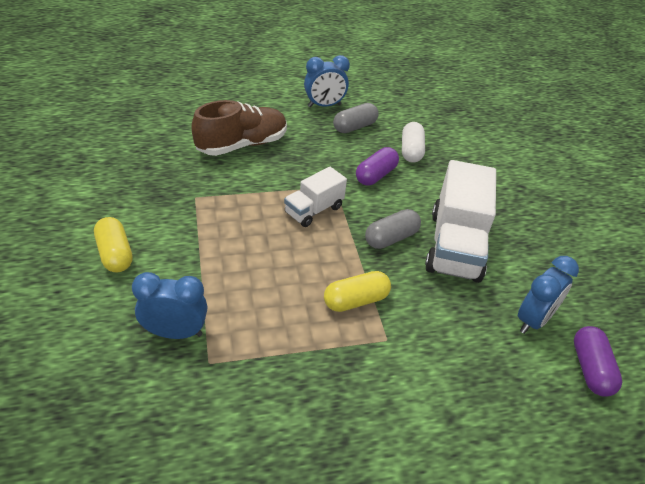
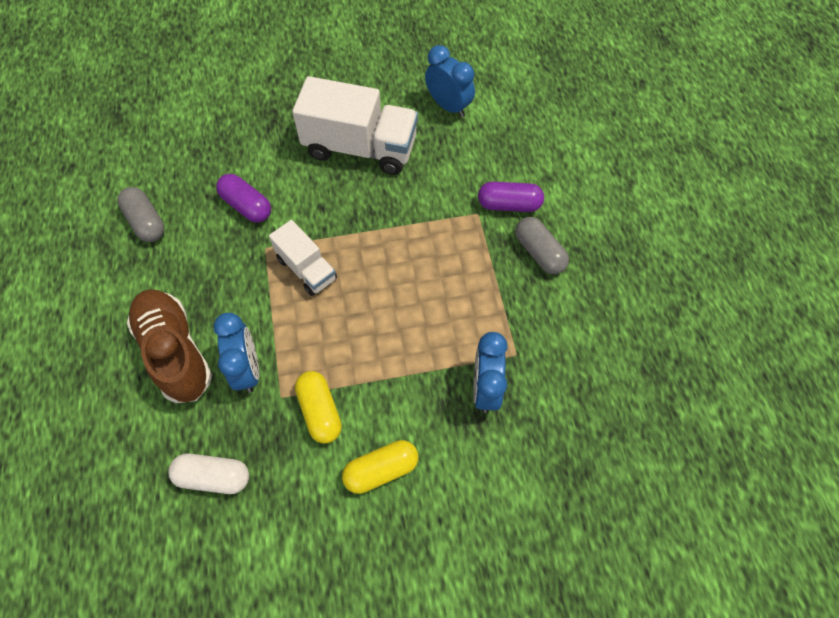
camera: 85 degrees left, 20 degrees up
blue clock [304,55,350,107] -> blue clock moved to [213,313,259,393]
yellow capsule [324,271,391,312] -> yellow capsule moved to [295,371,342,444]
grey capsule [365,209,421,249] -> grey capsule moved to [515,217,569,274]
white capsule [402,122,425,162] -> white capsule moved to [168,453,249,494]
purple capsule [574,326,622,397] -> purple capsule moved to [478,182,544,212]

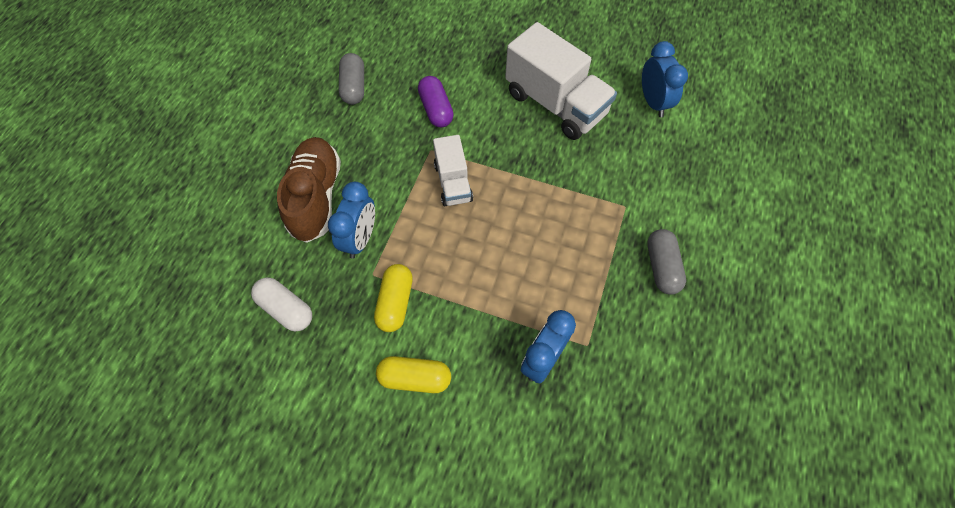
camera: 30 degrees right, 0 degrees up
purple capsule [478,182,544,212] -> none

